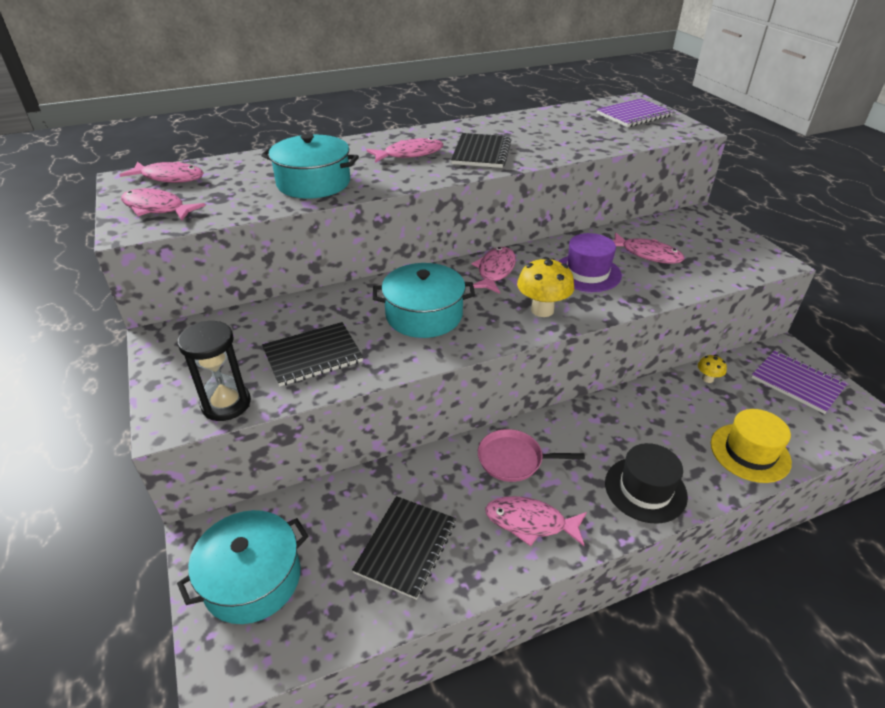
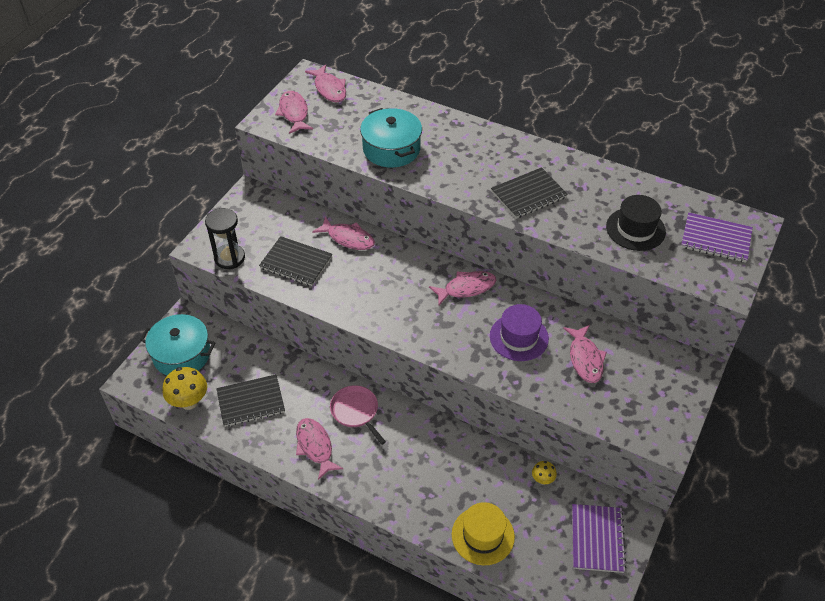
camera: 50 degrees right, 10 degrees up
pink fish [367,138,444,163] -> pink fish moved to [312,216,375,250]
turquoise pot [373,263,475,338] -> none
yellow mushroom [517,257,574,317] -> yellow mushroom moved to [163,367,207,410]
black hat [605,443,688,524] -> black hat moved to [606,195,666,251]

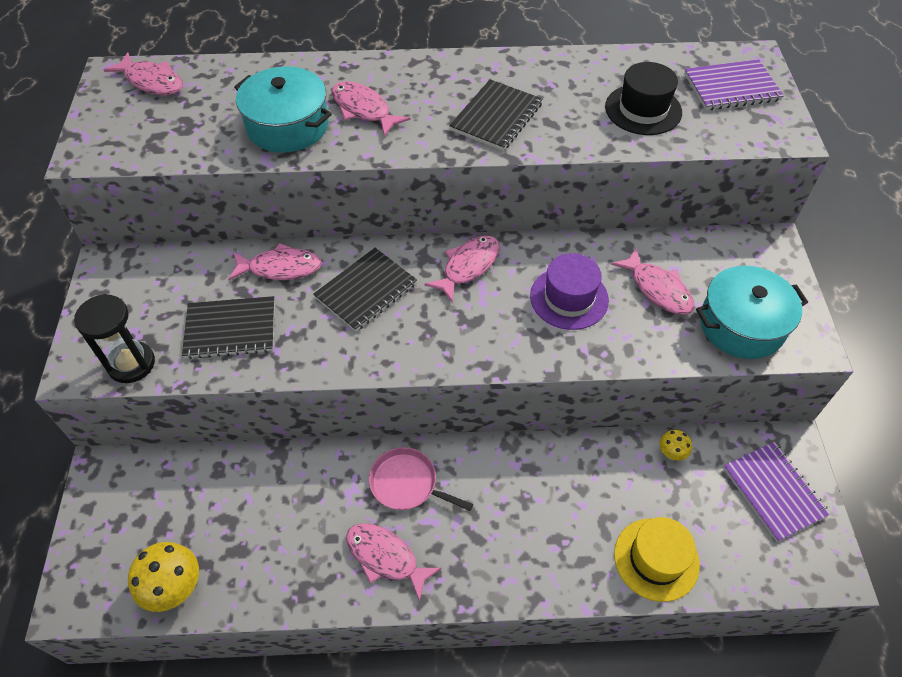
camera: 30 degrees left, 5 degrees up
turquoise pot [140,314,216,375] -> turquoise pot moved to [696,266,808,359]
black notebook [216,374,285,427] -> black notebook moved to [313,248,417,332]
pink fish [275,91,313,134] -> pink fish moved to [331,81,410,137]

